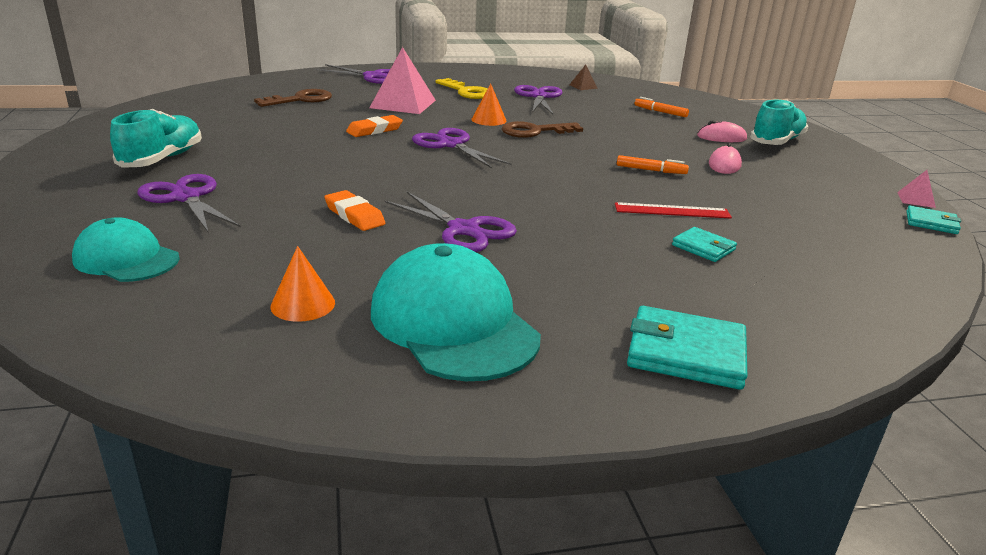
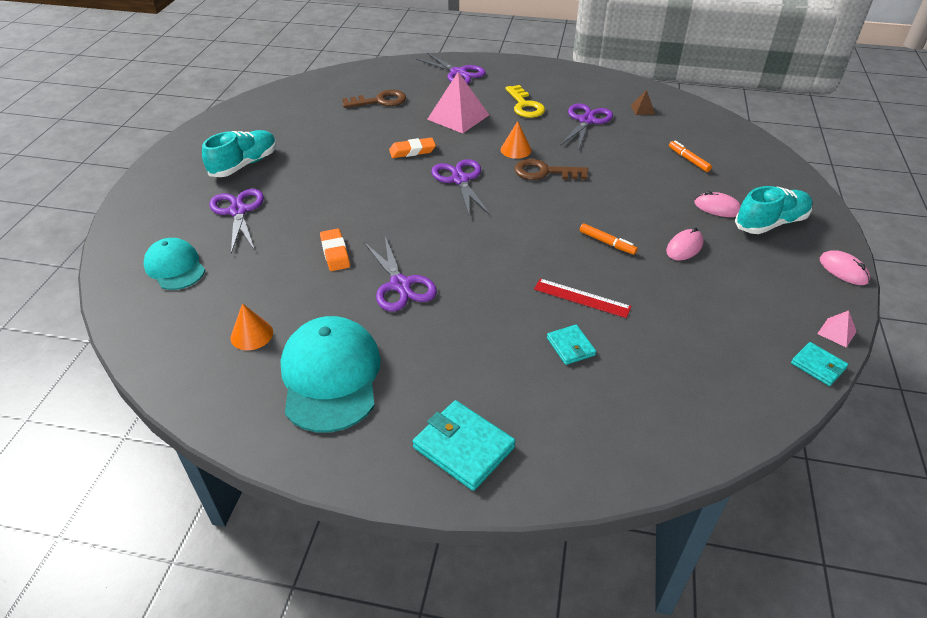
camera: 25 degrees right, 15 degrees up
none -> pink mouse [820,250,870,285]

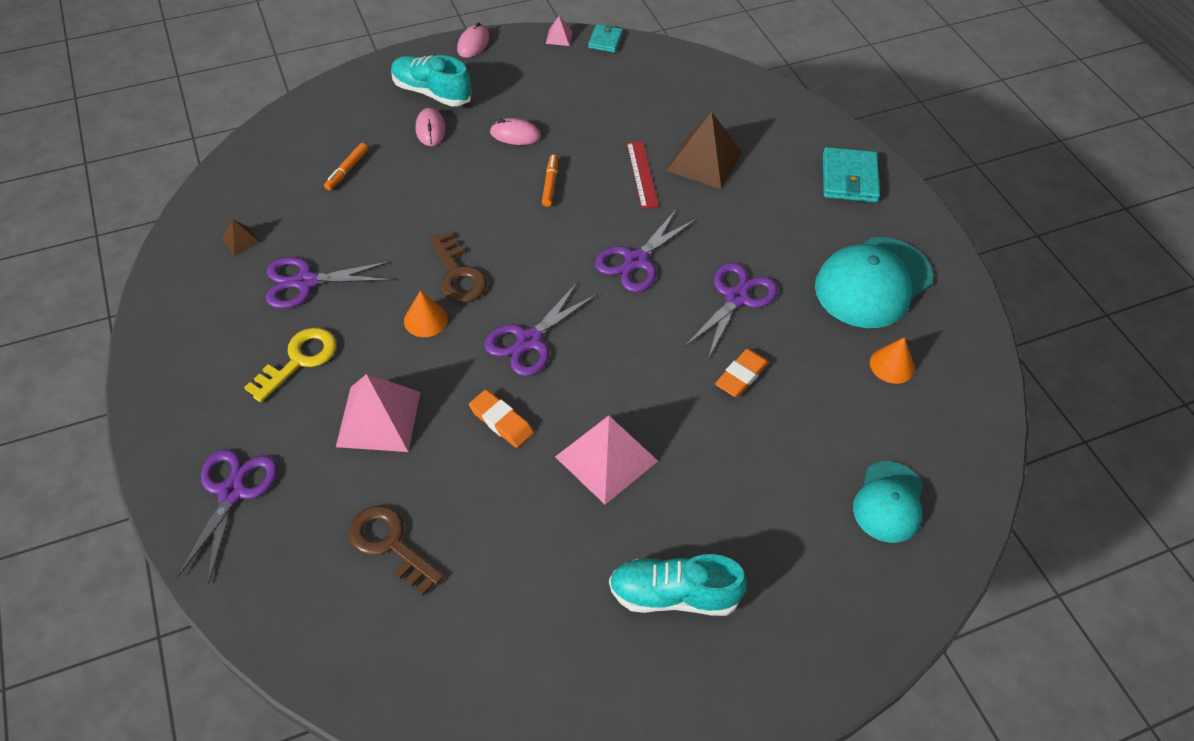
camera: 125 degrees left, 10 degrees up
purple scissors [210,189,264,254] -> purple scissors moved to [595,209,697,292]
turquoise wallet [547,324,596,365] -> brown pyramid [666,112,742,189]
none -> pink pyramid [555,416,658,505]

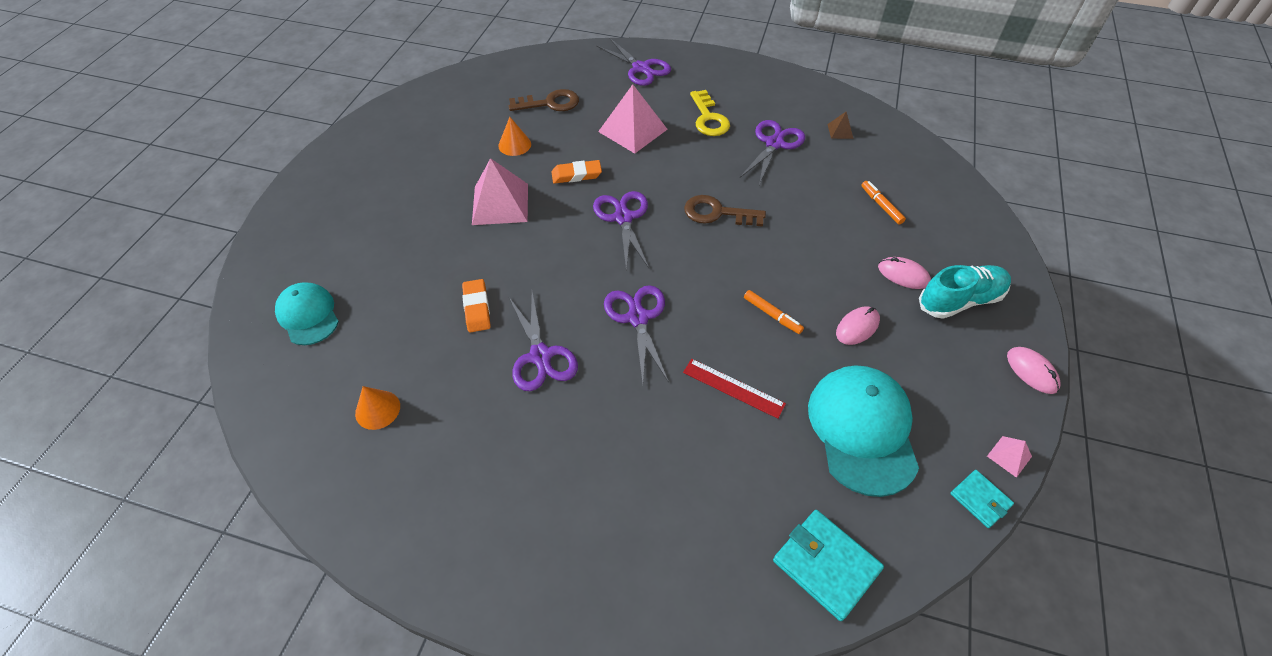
camera: 130 degrees right, 0 degrees up
orange cone [404,291,448,337] -> orange cone moved to [498,117,531,156]
turquoise shoe [609,554,747,616] -> none
brown pyramid [666,112,742,189] -> none
turquoise cap [815,237,933,328] -> turquoise cap moved to [808,365,919,497]
turquoise wallet [823,147,880,202] -> turquoise wallet moved to [773,510,884,621]

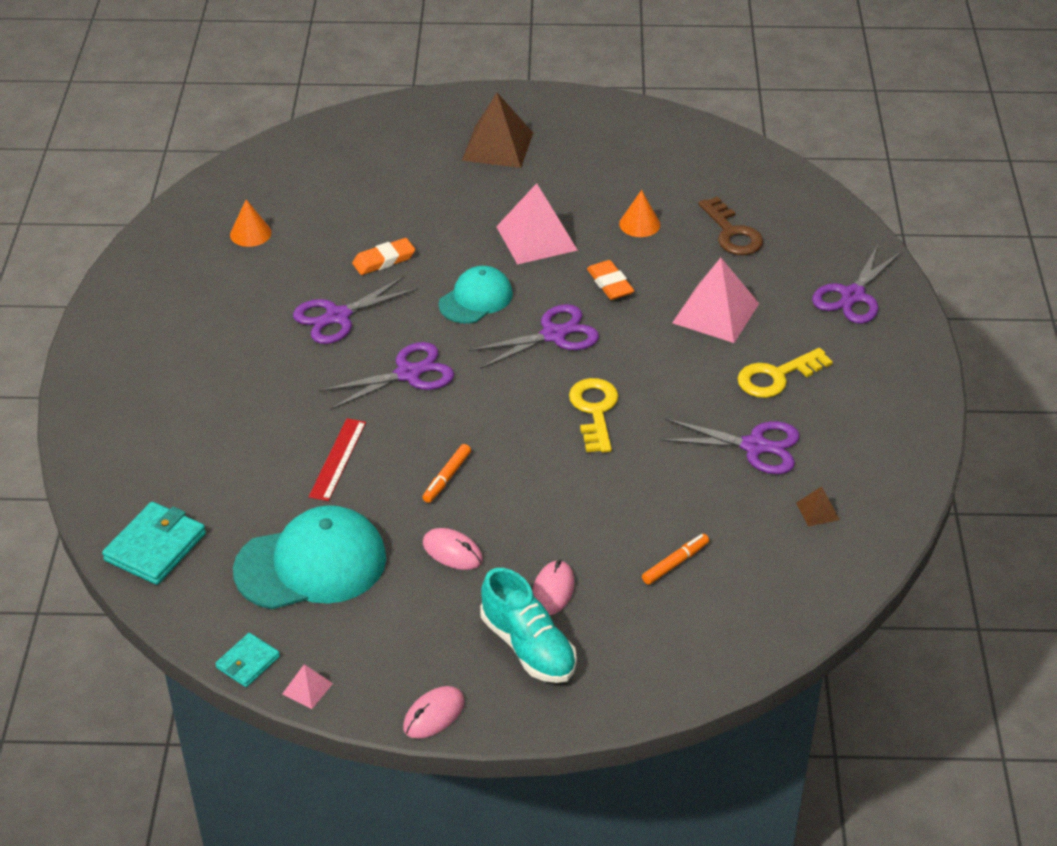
camera: 75 degrees right, 10 degrees down
turquoise cap [275,282,339,345] -> turquoise cap moved to [439,266,513,324]
brown key [684,195,766,227] -> yellow key [569,378,619,452]
none -> brown pyramid [462,93,533,168]

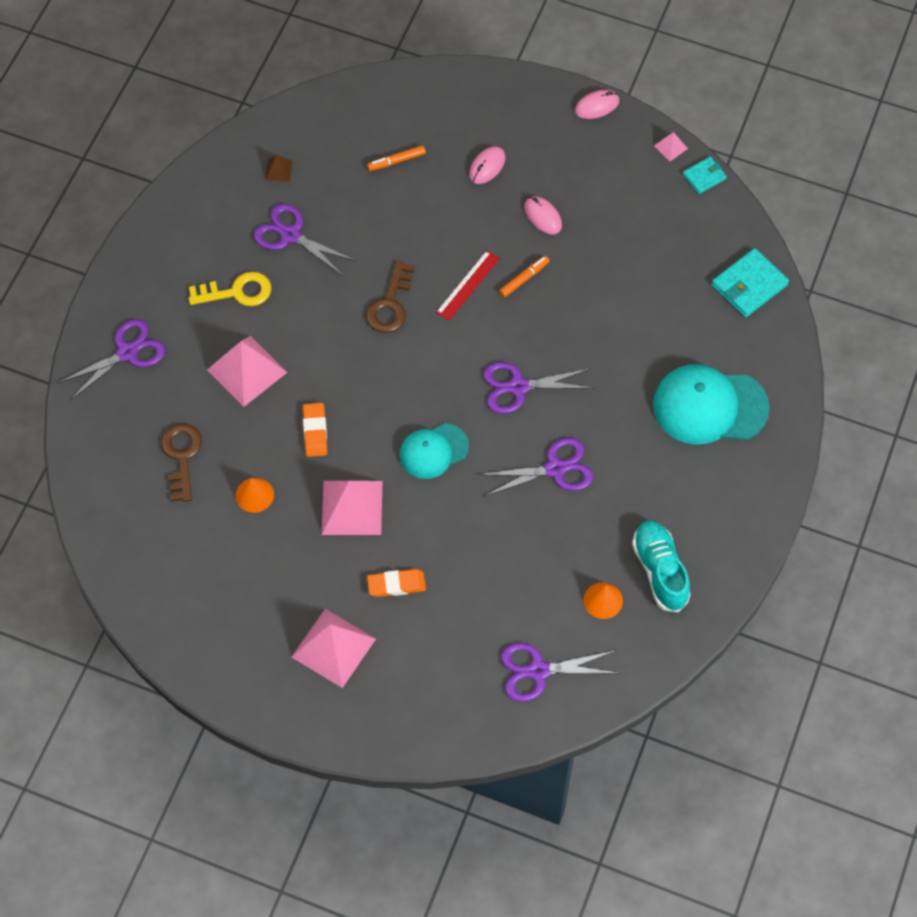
camera: 160 degrees left, 20 degrees up
turquoise cap [233,505,386,609] -> turquoise cap moved to [653,364,770,445]
red ruler [309,418,366,501] -> red ruler moved to [436,250,500,321]
orange eraser [352,238,415,275] -> orange eraser moved to [367,569,426,597]
brown pyramid [462,93,533,168] -> pink pyramid [292,609,376,688]
purple scissors [469,304,599,369] -> purple scissors moved to [501,643,620,702]
turquoise shoe [480,568,577,683] -> turquoise shoe moved to [632,521,691,612]
yellow key [569,378,619,452] -> brown key [366,261,415,333]

